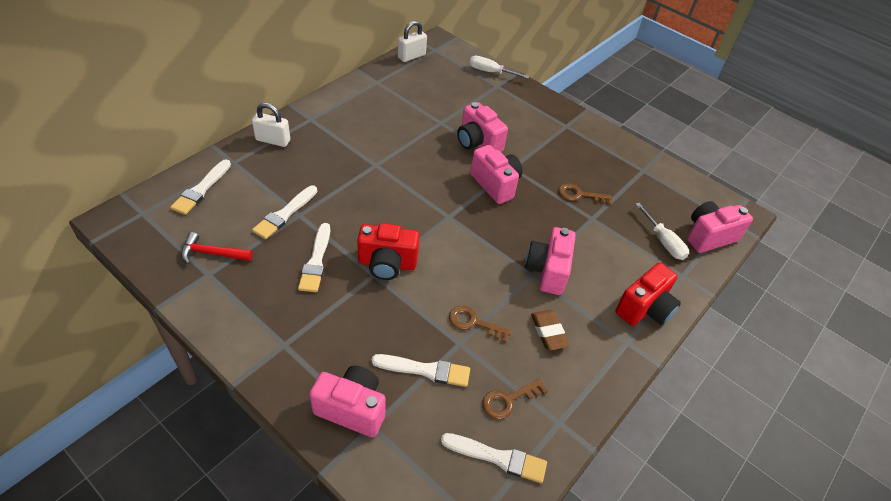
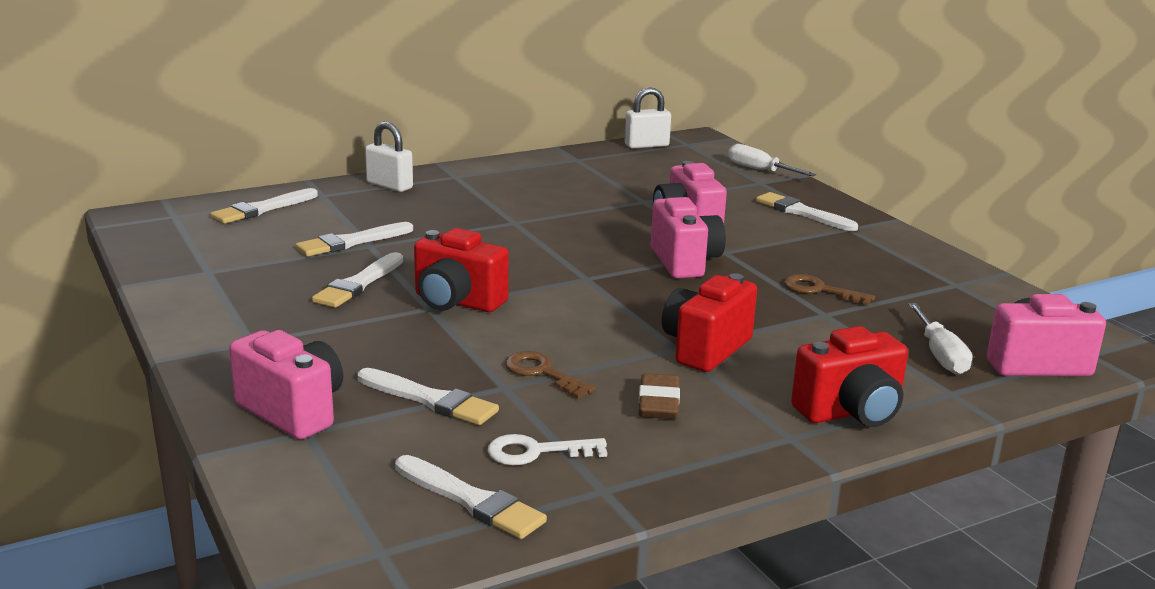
camera: 25 degrees right, 25 degrees down
red hammer [181,232,252,264] -> none
brown key [482,378,548,419] -> white key [488,434,607,465]
pink camera [525,227,576,295] -> red camera [662,273,757,372]
none -> white brush [756,192,858,231]

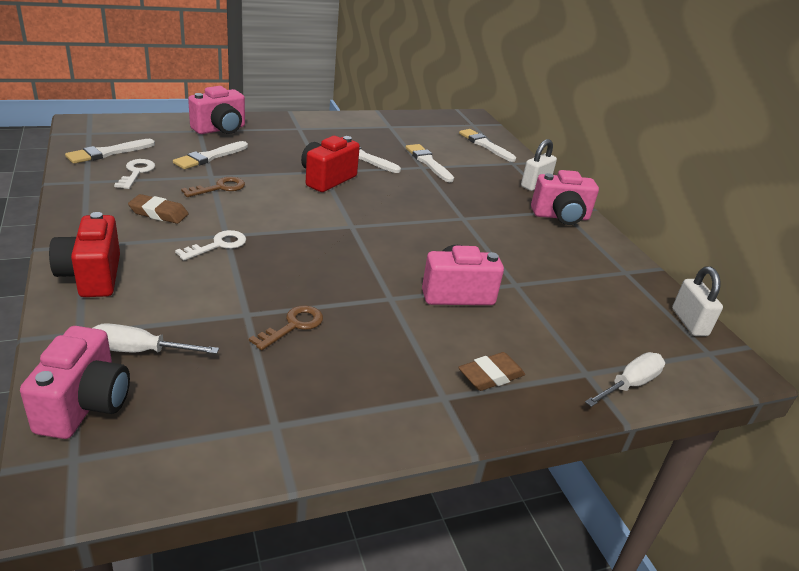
camera: 95 degrees right, 10 degrees up
pink camera [651,197,726,278] -> pink camera moved to [531,170,599,225]
red camera [662,273,757,372] -> white key [175,230,246,260]
white brush [756,192,858,231] -> brown eraser [458,352,525,391]

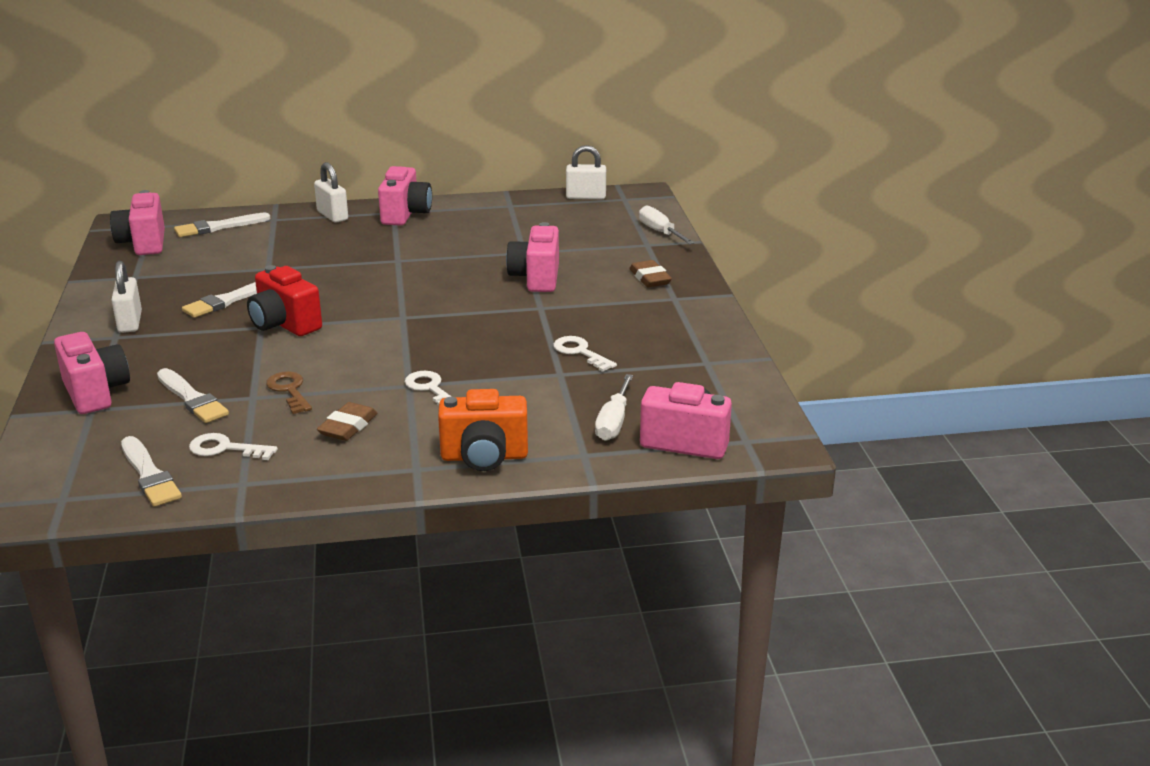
camera: 75 degrees left, 5 degrees down
red camera [49,212,120,297] -> orange camera [438,389,528,471]
brown key [249,305,323,350] -> white key [553,336,617,372]
white brush [405,144,454,182] -> none
none -> pink camera [110,190,165,255]
none -> white padlock [111,261,142,333]

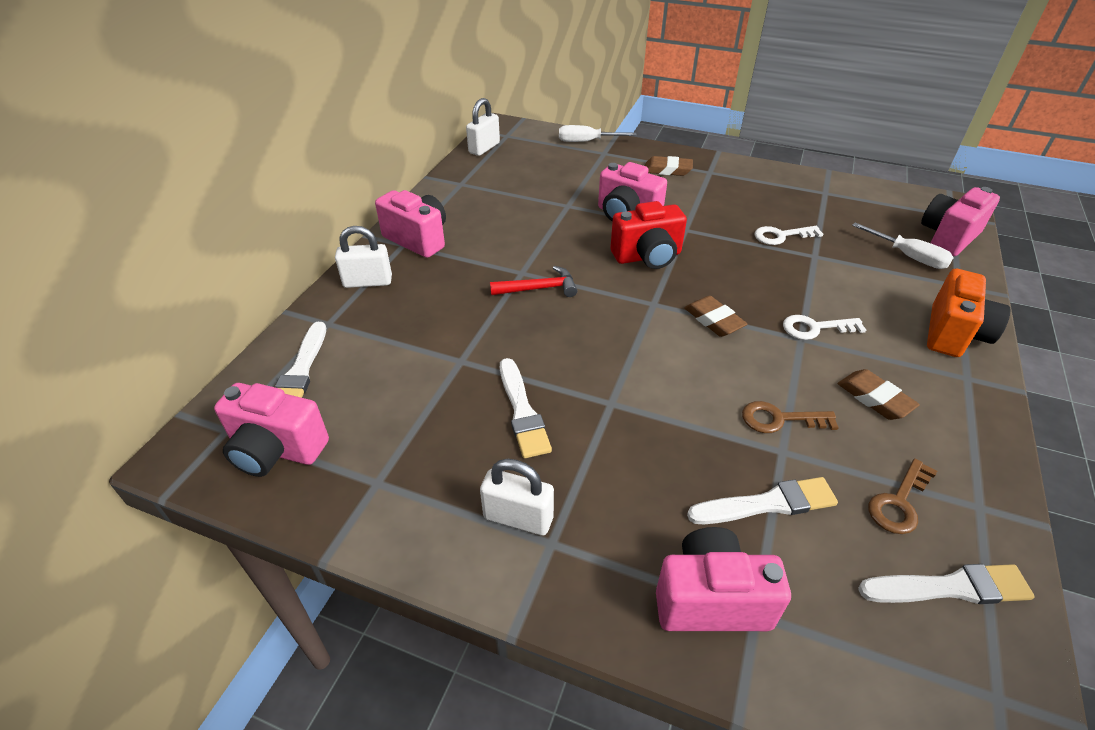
camera: 60 degrees left, 15 degrees up
white key [189,433,278,460] -> brown key [868,458,937,534]
red camera [247,265,322,336] -> red camera moved to [610,201,687,269]
none -> red hammer [490,266,577,297]
none -> brown eraser [684,296,747,337]

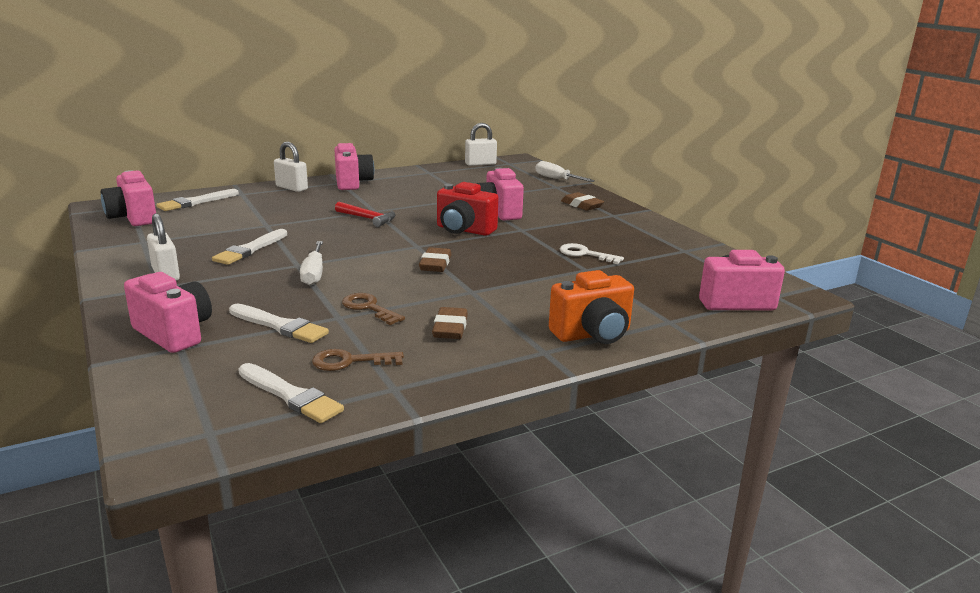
camera: 40 degrees right, 20 degrees down
white key [783,315,866,340] -> none
white screwdriver [852,223,954,269] -> white screwdriver moved to [300,241,323,286]

